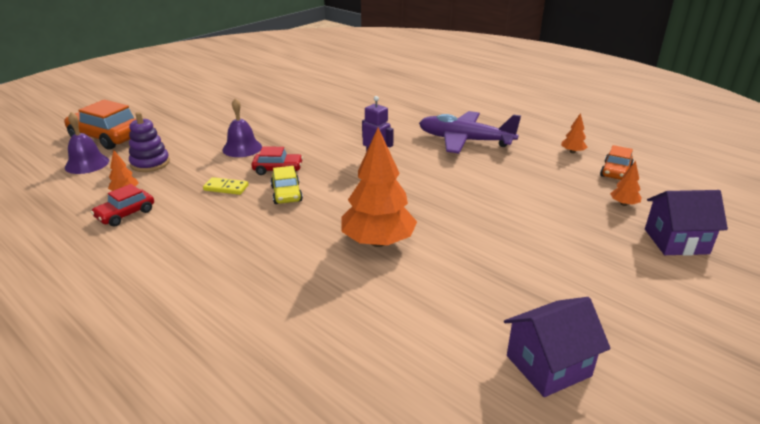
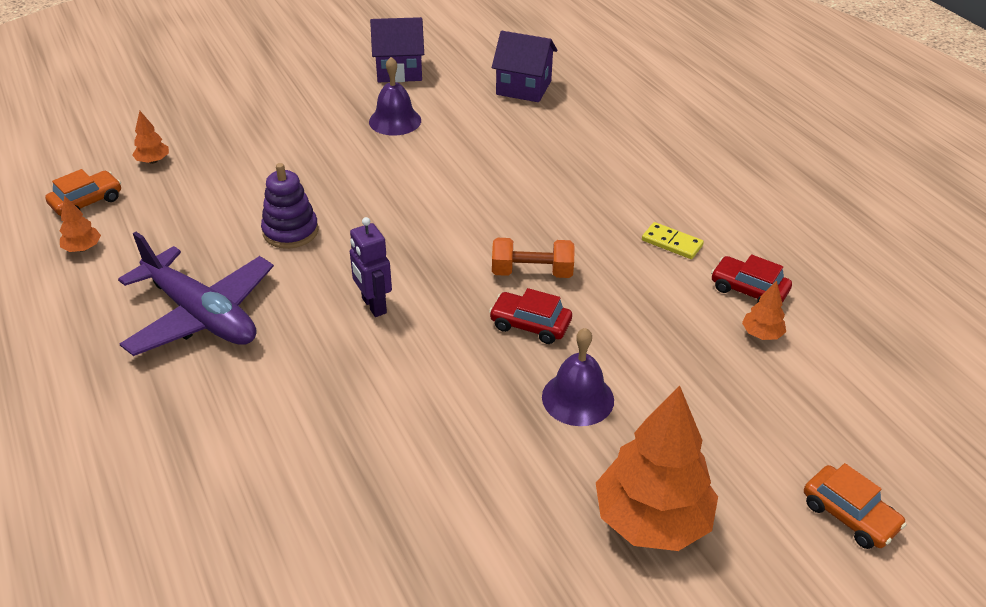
camera: 160 degrees left, 10 degrees up
orange car [64,100,137,150] -> orange car [804,463,906,549], size x0.57
purple bell [65,112,109,174] -> purple bell moved to [369,57,421,135]
red car [91,184,154,227] -> red car turned 120 degrees counterclockwise [711,254,792,303]
purple stacking toy [129,112,170,172] -> purple stacking toy moved to [261,163,319,249]
yellow domino [203,177,249,195] -> yellow domino moved to [642,222,704,259]
yellow car [270,166,303,204] -> orange dumbbell [492,238,575,278]
orange tree [341,127,417,247] -> orange tree moved to [596,386,718,551]
purple house [645,190,728,256] -> purple house moved to [492,31,558,102]

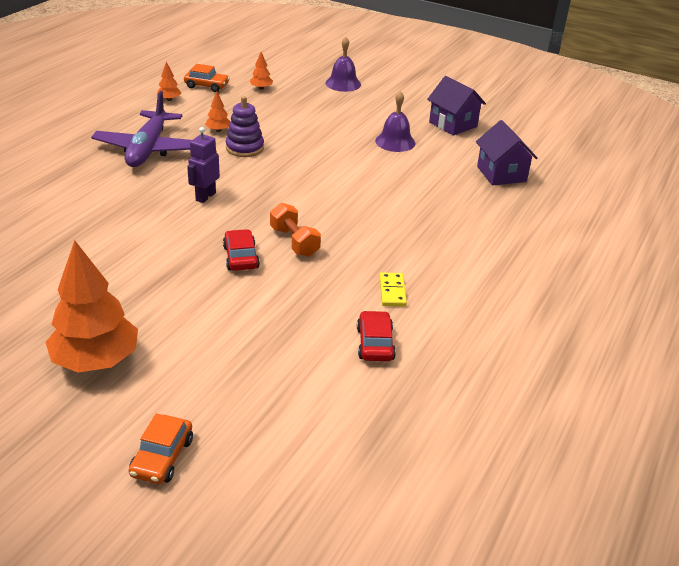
camera: 55 degrees right, 5 degrees down
purple bell [542,328,614,426] -> purple bell moved to [325,37,361,92]
orange tree [742,281,786,340] -> orange tree moved to [205,91,230,132]

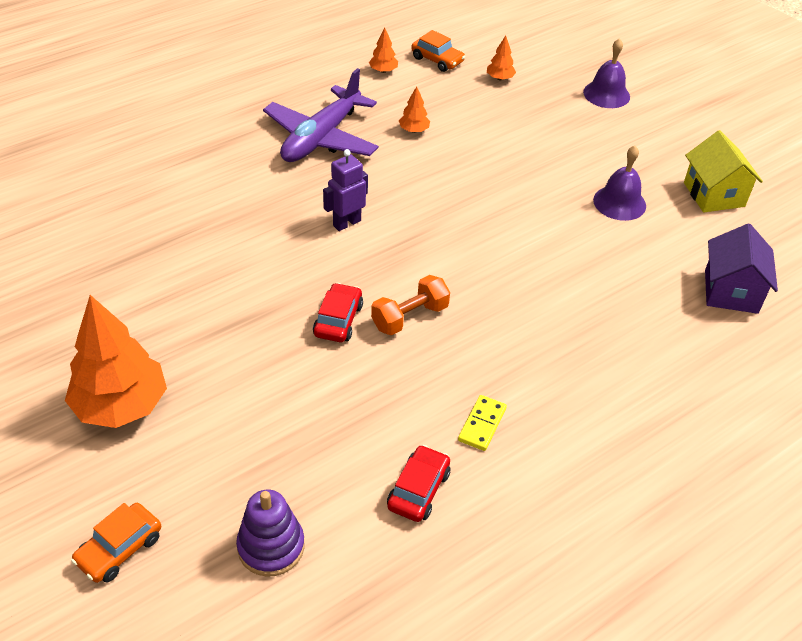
camera: 25 degrees right, 10 degrees up
purple stacking toy [226,96,264,157] -> purple stacking toy moved to [236,490,304,577]
orange dumbbell [270,203,321,257] -> orange dumbbell turned 60 degrees clockwise [371,275,450,335]
purple house [427,76,486,136] -> yellow house [684,130,763,212]

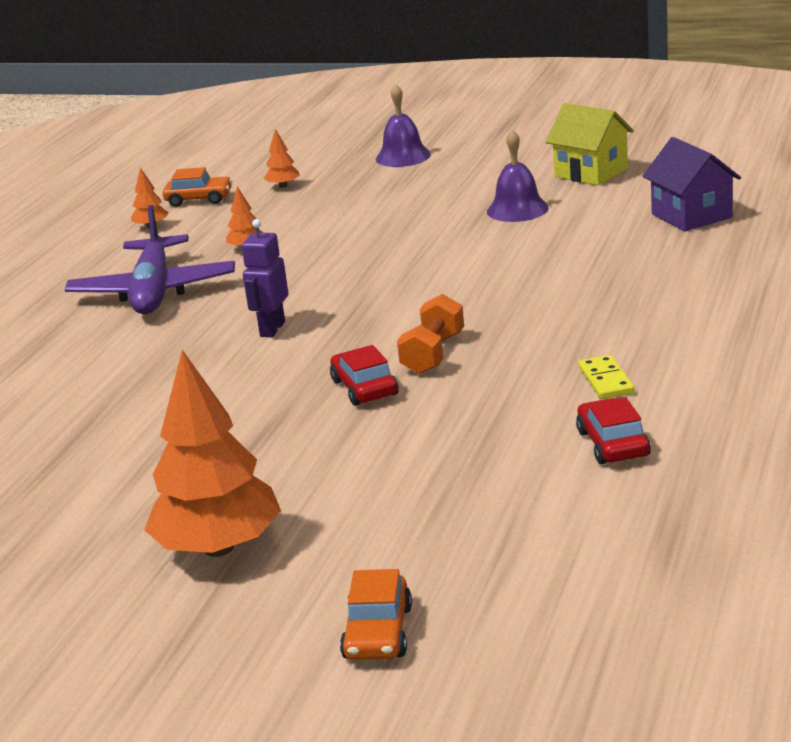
camera: 30 degrees left, 20 degrees down
purple stacking toy [236,490,304,577] -> none

